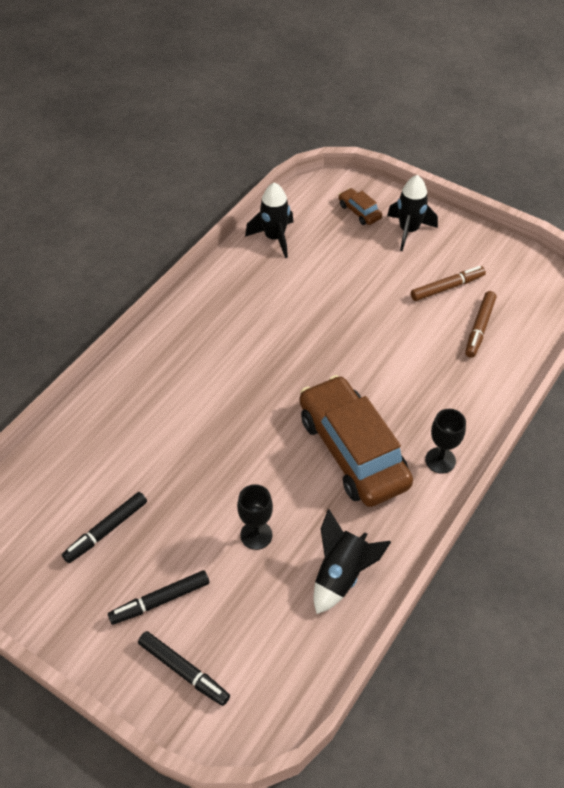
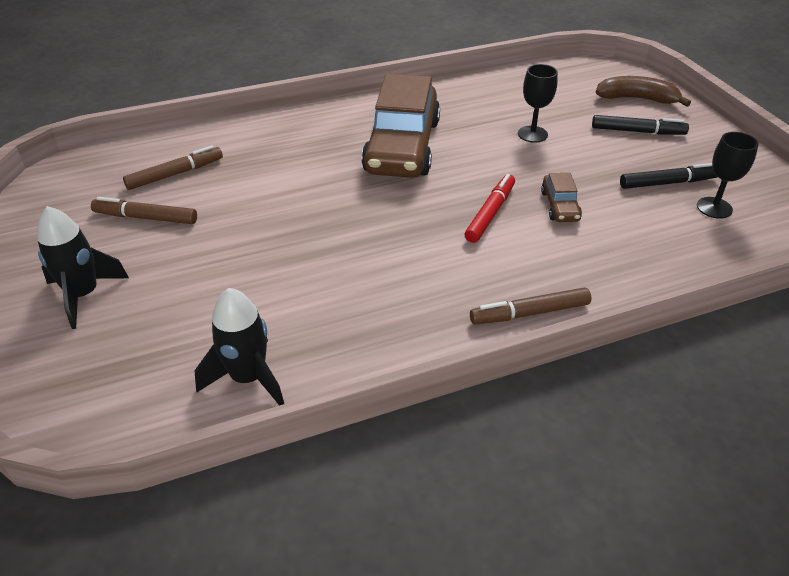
camera: 145 degrees left, 10 degrees down
black marker [138,631,230,706] -> brown banana [596,76,691,107]
black rocket [313,509,391,614] -> none
brown car [339,188,382,225] -> brown car moved to [541,173,582,222]
black goblet [425,409,466,474] -> black goblet moved to [697,132,759,219]
none -> red marker [464,174,515,243]
none -> brown marker [470,287,591,324]

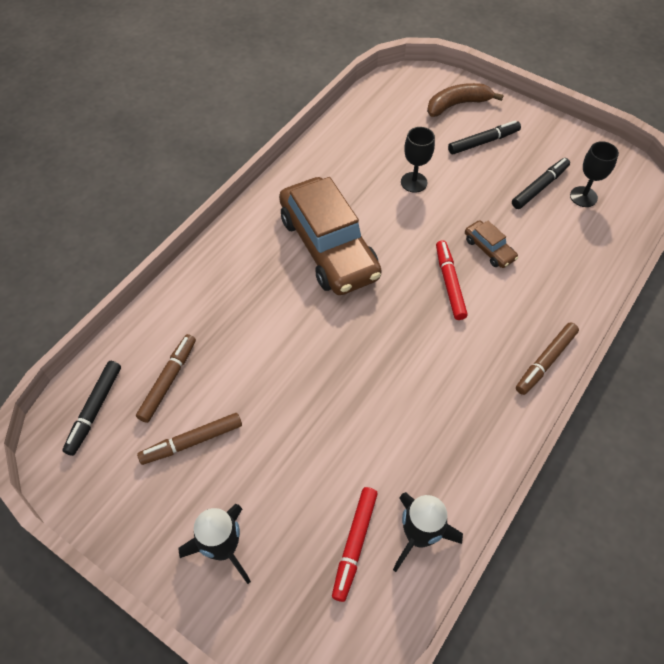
camera: 35 degrees left, 15 degrees up
none -> black marker [62,361,121,456]
none -> red marker [332,487,378,602]

